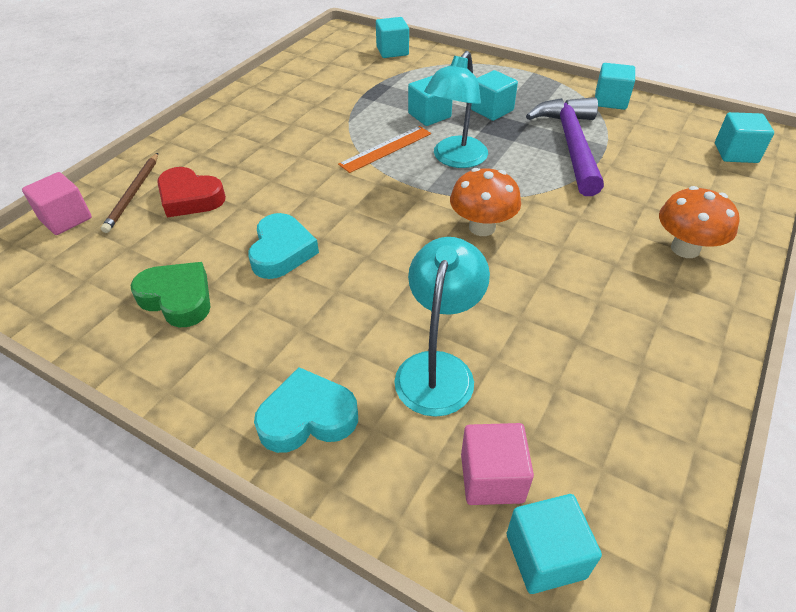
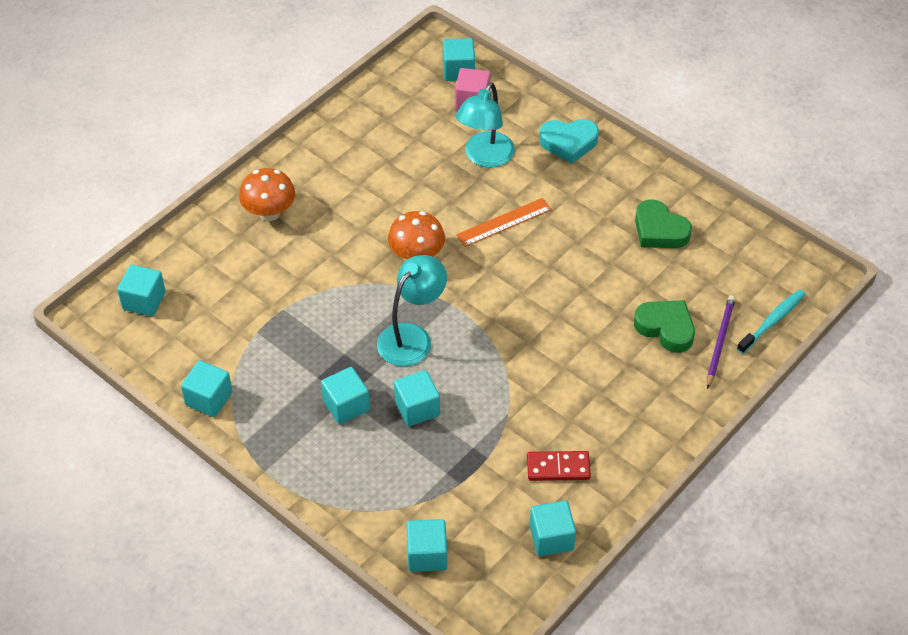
camera: 170 degrees left, 5 degrees up
pink cube [22,172,92,235] -> turquoise toothbrush [737,289,805,354]
brown pencil [101,153,158,233] -> purple pencil [707,295,735,389]
red heart [157,167,226,217] -> green heart [634,300,695,353]
turquoise heart [248,213,319,279] -> none
orange ruler [338,126,431,173] -> orange ruler moved to [456,198,552,247]
purple hammer [526,97,604,196] -> none
none -> red domino [527,451,591,481]
none -> turquoise cube [530,501,576,556]

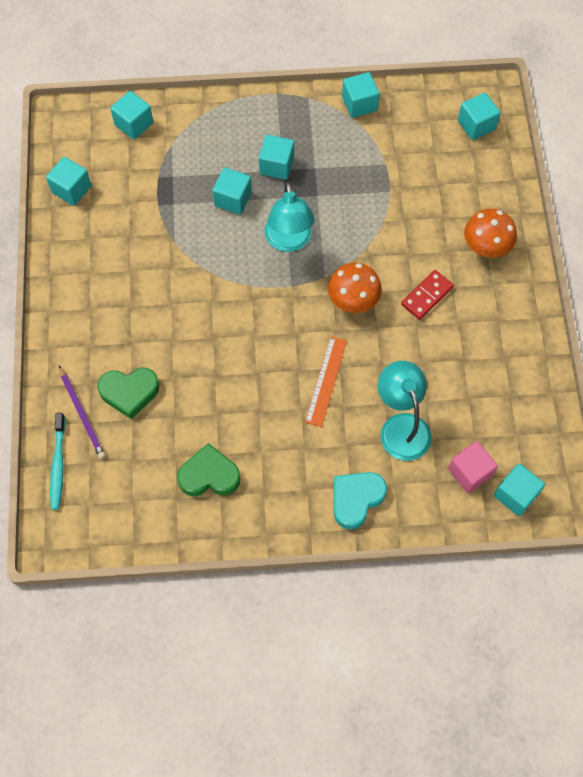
camera: 135 degrees right, 15 degrees up
red domino [527,451,591,481] -> red domino moved to [401,270,454,320]

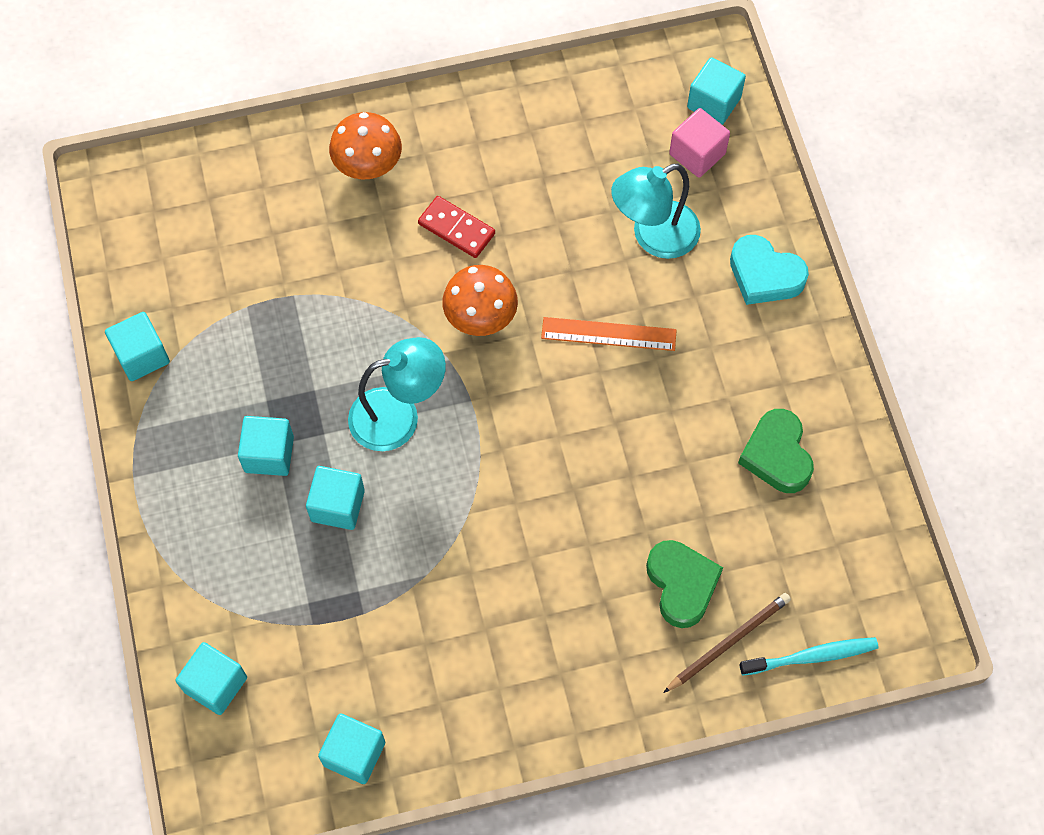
camera: 100 degrees left, 0 degrees up
purple pencil [59,366,106,459] -> brown pencil [663,593,791,693]
turquoise cube [458,93,501,140] -> none

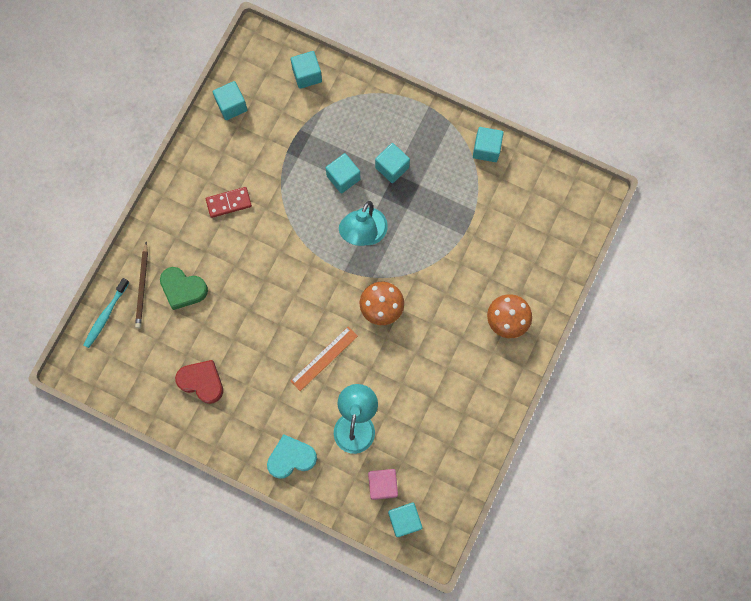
camera: 130 degrees right, 10 degrees up
red domino [418,196,495,258] -> red domino moved to [206,187,252,218]
green heart [738,409,814,493] -> red heart [175,360,223,404]

